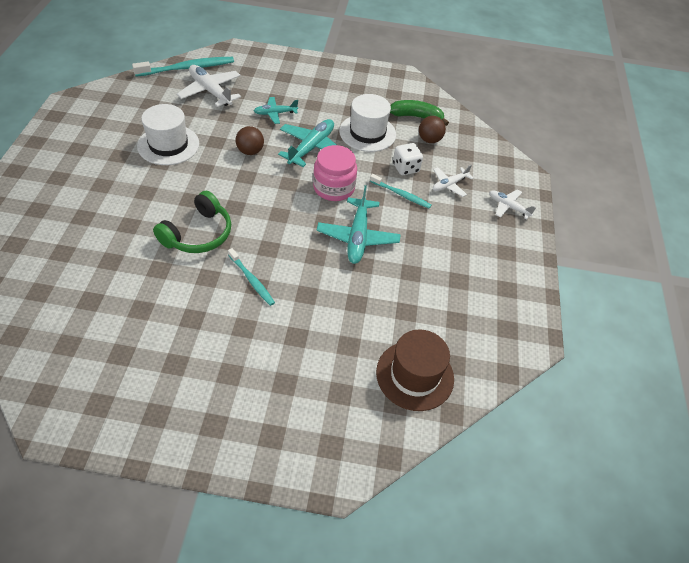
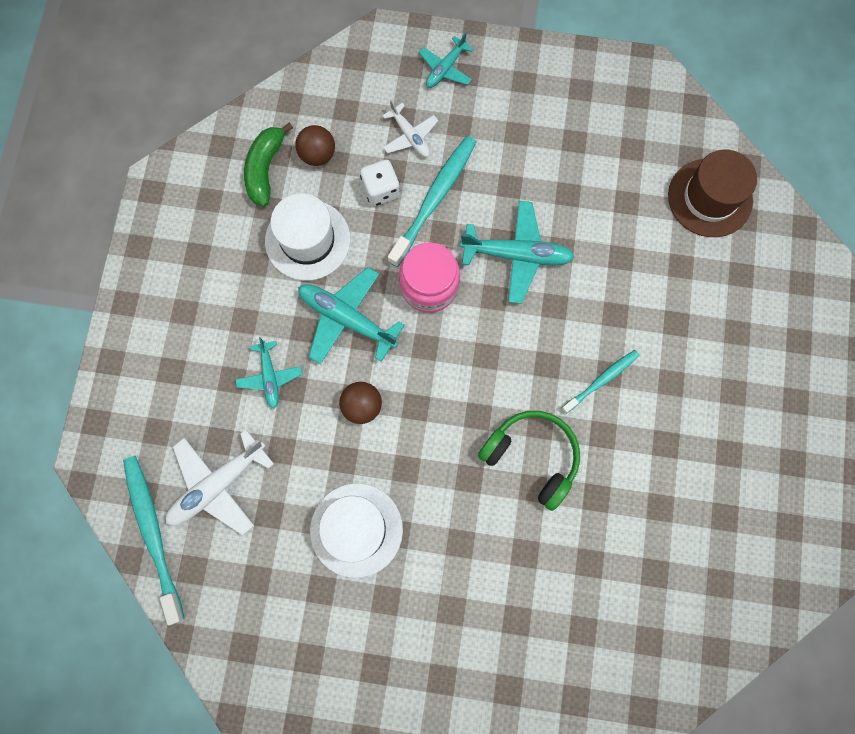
camera: 85 degrees left, 25 degrees up
turquoise toothbrush [370,174,432,209] -> turquoise toothbrush [388,136,476,267], size x1.69
white plane [489,190,536,219] -> turquoise plane [419,32,474,88]

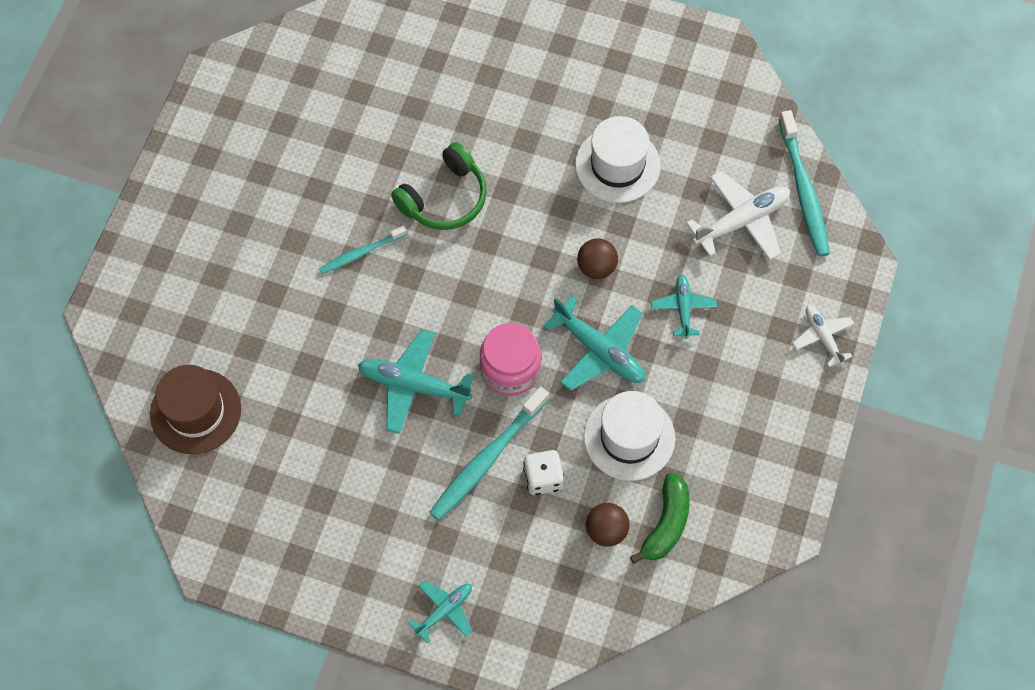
camera: 170 degrees left, 10 degrees down
white plane [382,100,438,157] -> white plane moved to [792,306,854,367]
green headphones [478,411,580,511] -> green headphones turned 90 degrees counterclockwise [391,142,487,230]

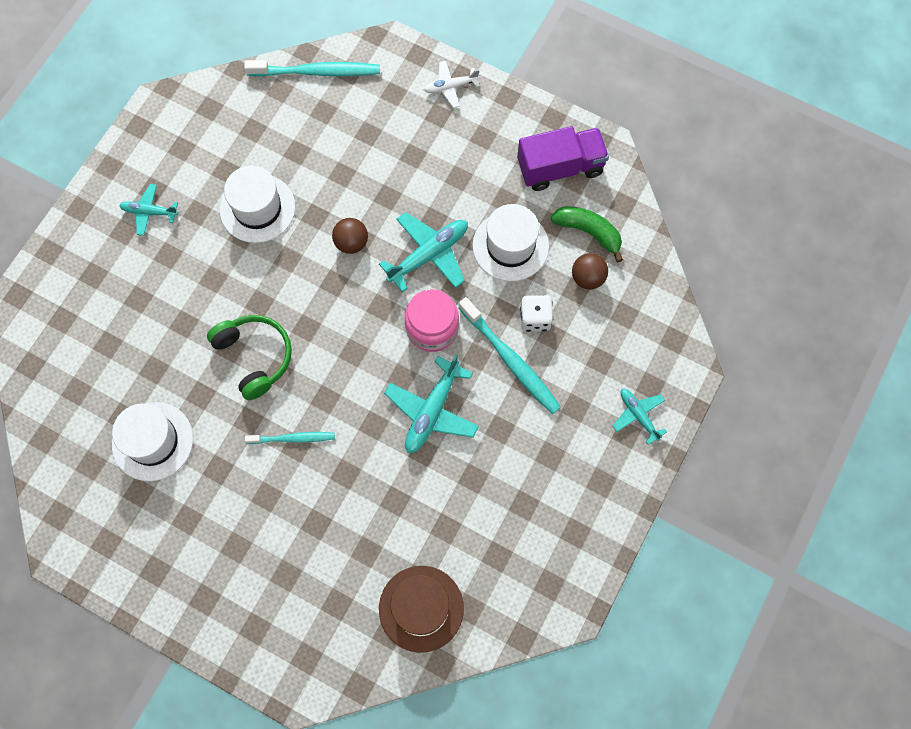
camera: 80 degrees left, 5 degrees up
turquoise toothbrush [319,225,407,274] -> turquoise toothbrush turned 75 degrees counterclockwise [245,432,335,444]
turquoise plane [651,274,717,339] -> turquoise plane moved to [119,184,178,236]
white plane [686,171,790,261] -> none
none -> white hat [112,402,193,481]
none -> purple truck [517,126,609,191]

